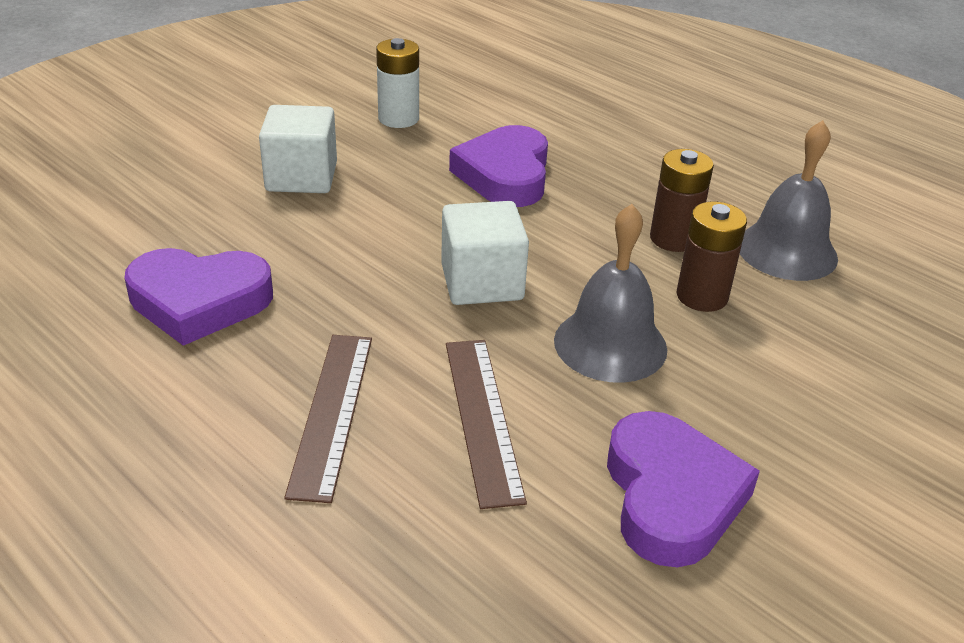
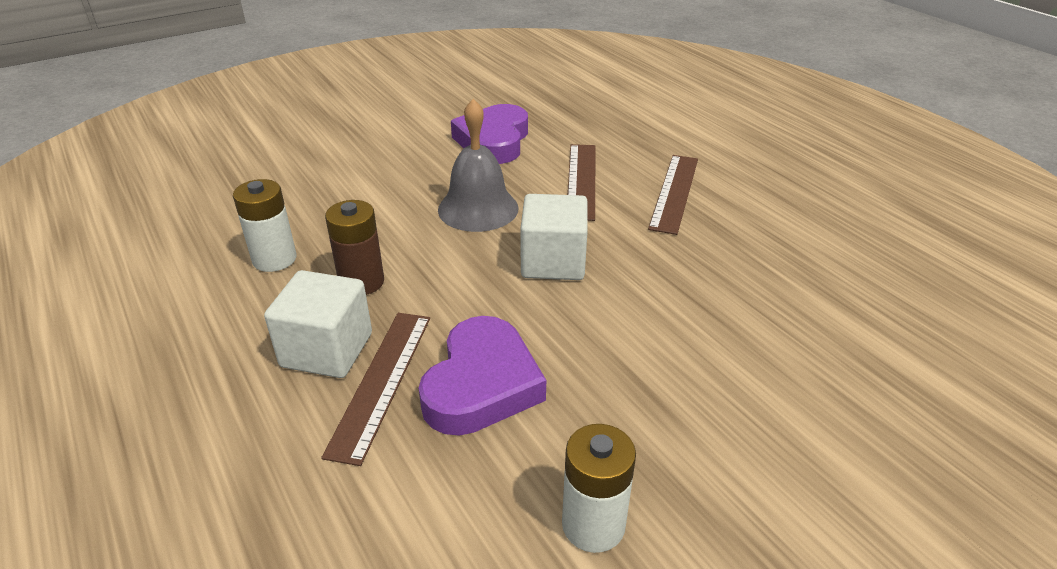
camera: 165 degrees left, 0 degrees up
purple heart [124,248,273,346] -> none
white cube [259,105,337,193] -> white cube moved to [264,270,372,378]
brown battery [677,202,747,312] -> none
grey bell [740,120,838,281] -> white battery [233,179,296,272]
none -> brown ruler [321,313,430,466]

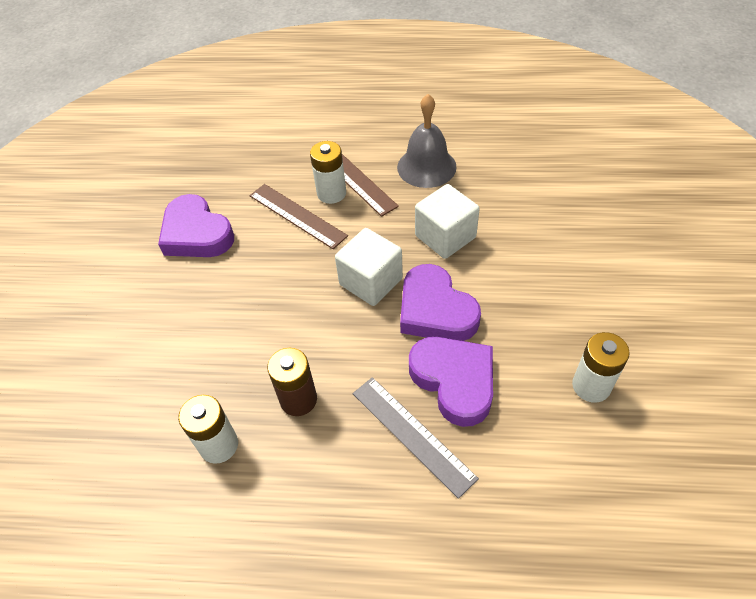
camera: 50 degrees left, 15 degrees up
white cube [264,270,372,378] -> white cube moved to [415,184,480,259]
brown ruler [321,313,430,466] -> grey ruler [353,377,479,499]
grey bell [438,99,518,232] -> grey bell moved to [397,94,457,188]
none -> white battery [310,141,346,204]
none -> purple heart [400,264,481,341]

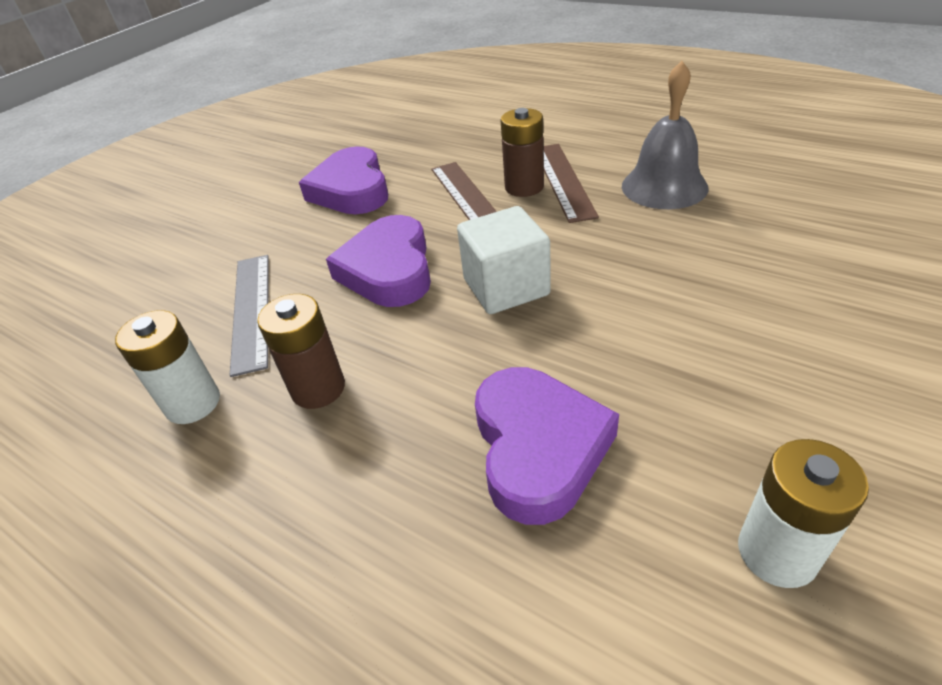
camera: 30 degrees right, 10 degrees down
white battery [310,141,346,204] -> brown battery [501,108,544,197]
grey ruler [353,377,479,499] -> grey ruler moved to [230,255,269,377]
purple heart [400,264,481,341] -> purple heart moved to [326,215,431,307]
white cube [415,184,480,259] -> none

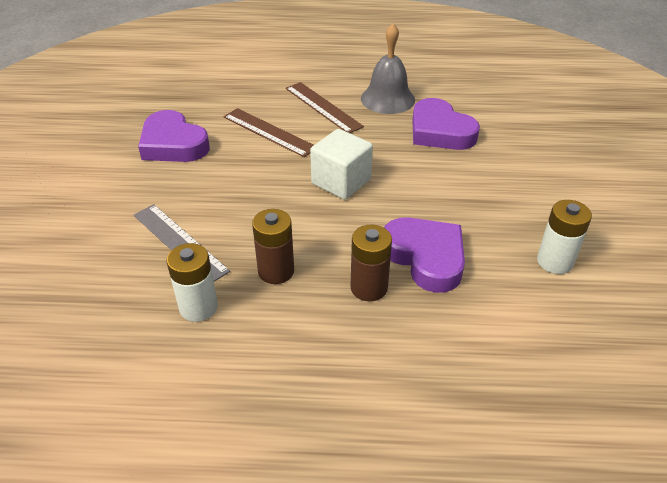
camera: 35 degrees left, 0 degrees up
purple heart [326,215,431,307] -> purple heart moved to [412,98,480,150]
brown battery [501,108,544,197] -> brown battery moved to [351,225,392,301]

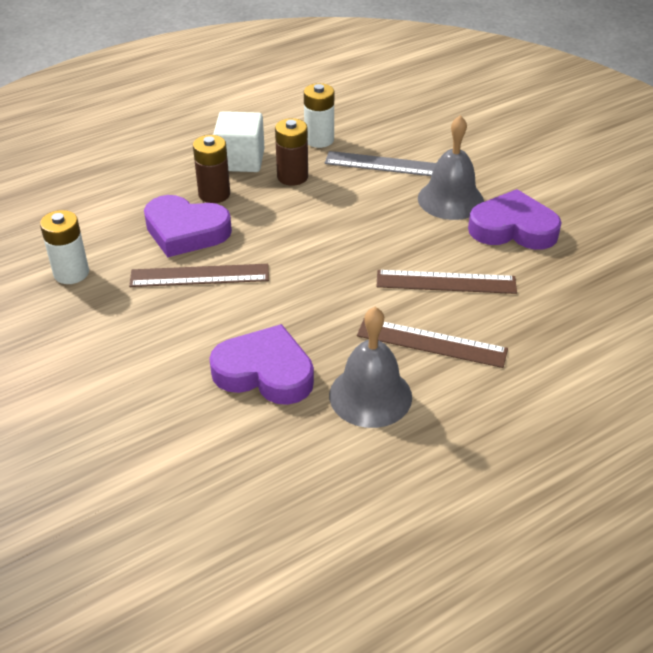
camera: 145 degrees right, 0 degrees up
white cube [310,129,373,200] -> white cube moved to [213,111,264,172]
none -> brown ruler [129,264,269,287]
none -> grey bell [418,115,484,220]

